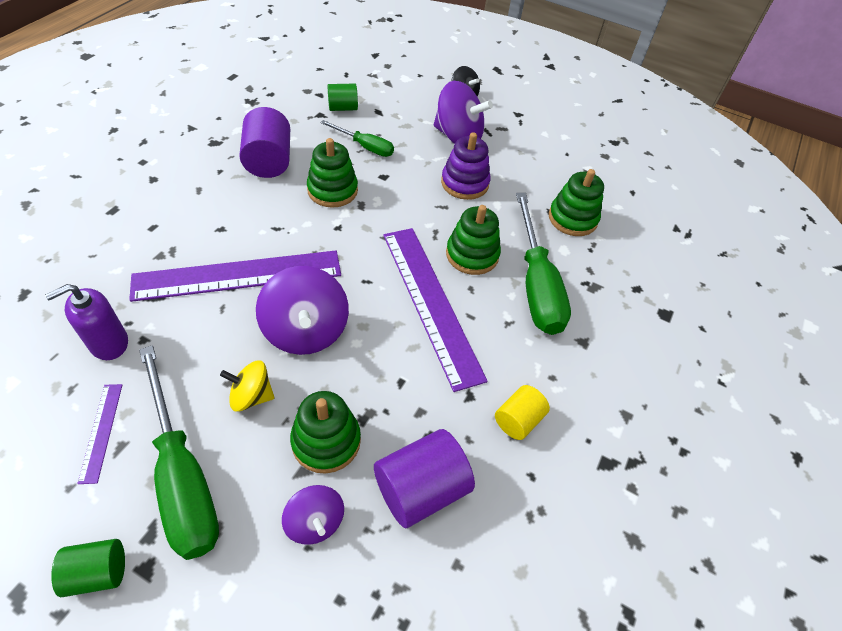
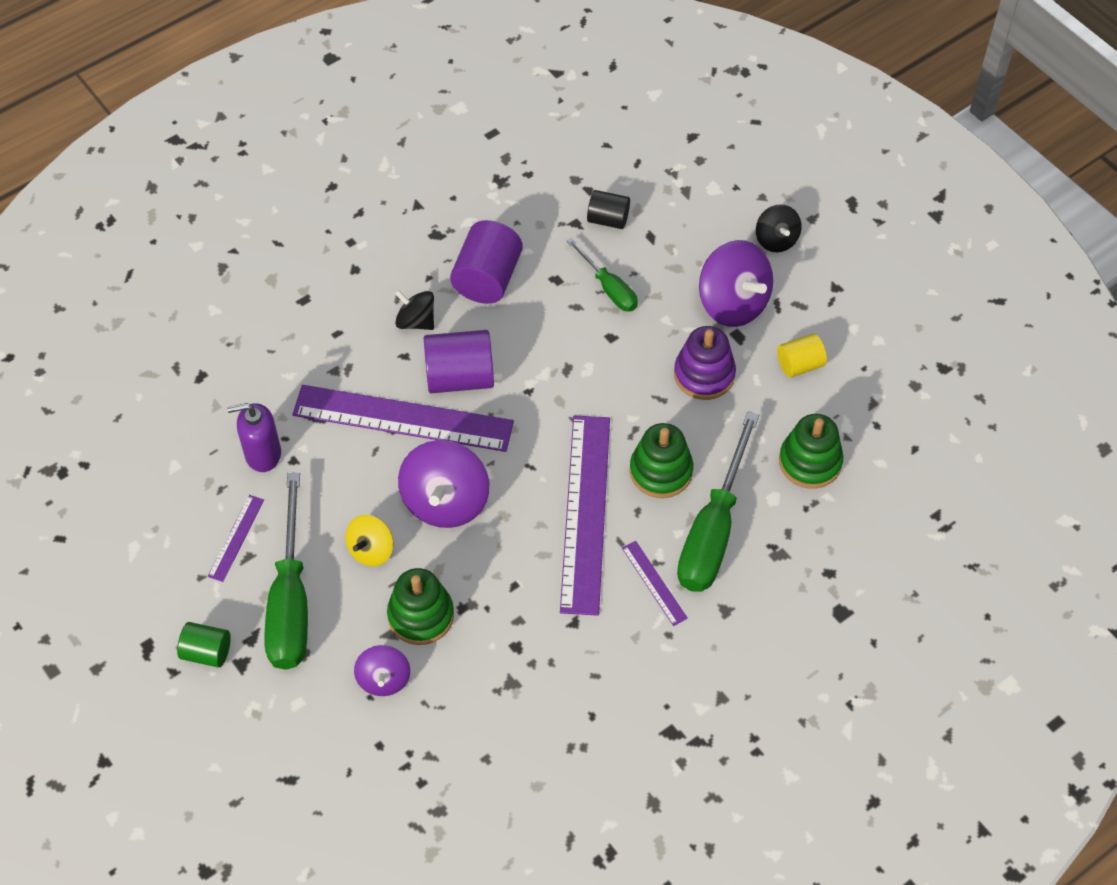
camera: 30 degrees right, 5 degrees up
yellow spinning top [220,360,274,412] -> yellow spinning top turned 90 degrees counterclockwise [346,515,393,567]
green stacking toy [307,138,358,208] -> none
green cylinder [327,83,358,111] -> black cylinder [587,190,630,229]
purple cylinder [374,429,475,529] -> purple cylinder moved to [424,330,494,393]
yellow cylinder [495,385,550,440] -> yellow cylinder moved to [777,333,827,378]
none -> black spinning top [395,289,434,330]
none -> purple ruler [622,541,688,626]

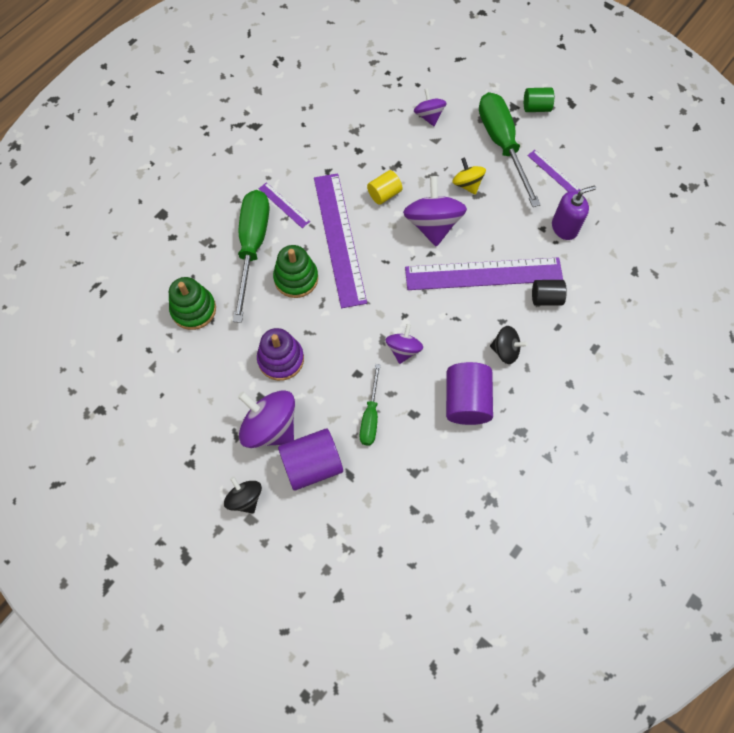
camera: 165 degrees right, 10 degrees up
purple ruler [208,495,264,582] -> purple ruler turned 45 degrees counterclockwise [527,150,580,192]
yellow spinning top [346,515,393,567] -> yellow spinning top turned 45 degrees counterclockwise [452,157,486,195]
green stacking toy [387,568,454,645] -> none
purple cylinder [424,330,494,393] -> purple cylinder moved to [278,428,343,491]
green screwdriver [566,237,638,312] -> green screwdriver turned 120 degrees counterclockwise [360,364,381,445]
black cylinder [587,190,630,229] -> black cylinder moved to [532,280,567,306]
yellow cylinder [777,333,827,378] -> yellow cylinder moved to [367,170,402,205]
none -> purple spinning top [386,324,423,364]

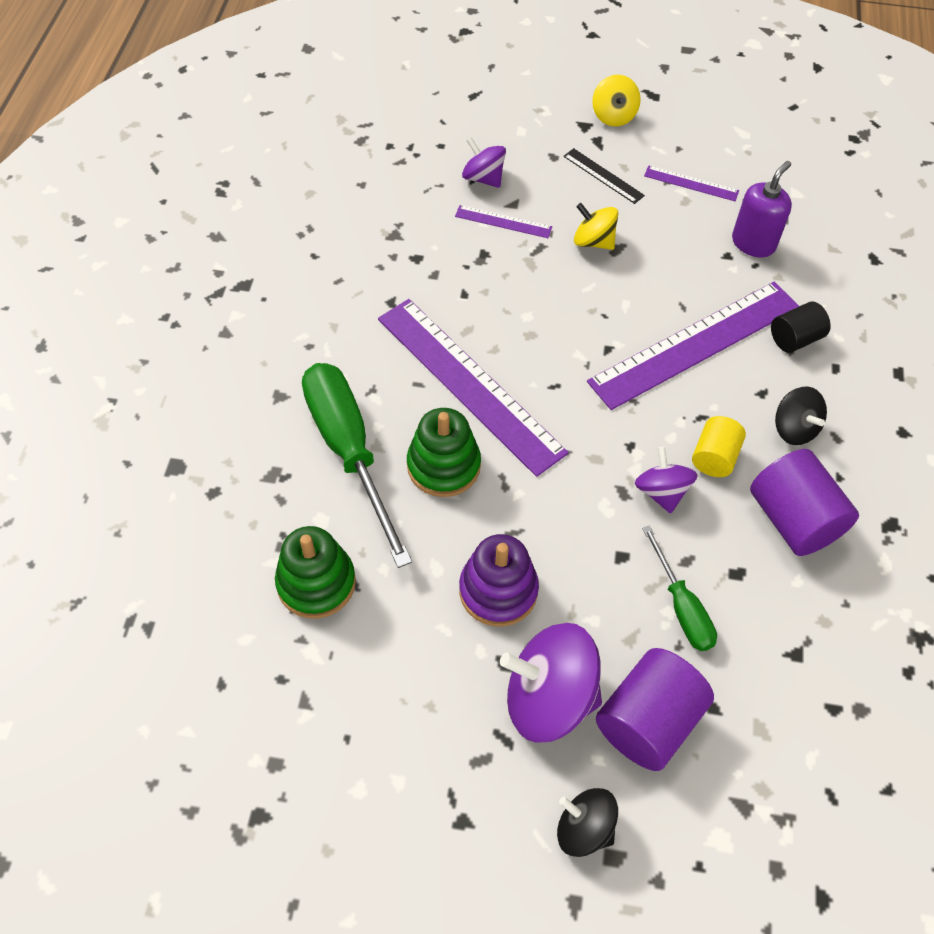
camera: 30 degrees left, 10 degrees down
purple ruler [259,182,310,228] -> purple ruler moved to [455,205,552,238]
yellow cylinder [367,170,402,205] -> yellow cylinder moved to [692,416,746,477]
purple spinning top [403,176,467,247] -> none
green screwdriver [479,92,541,207] -> black ruler [563,148,645,204]
black spinning top [490,326,528,364] -> black spinning top turned 75 degrees clockwise [775,386,827,445]
green cylinder [524,87,554,112] -> yellow spinning top [592,75,641,126]

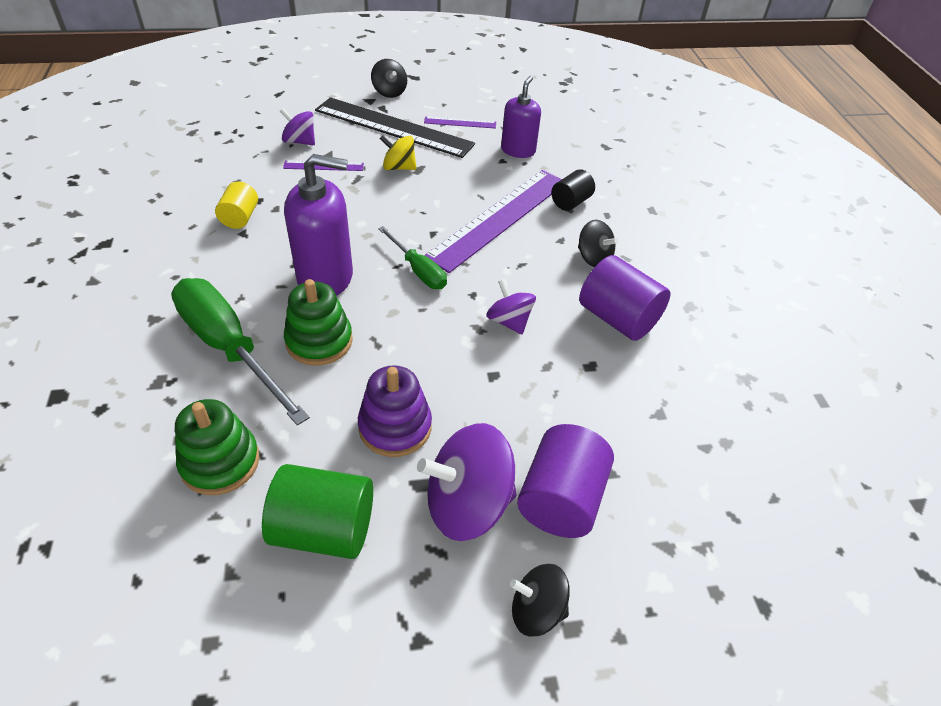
camera: 20 degrees left, 10 degrees down
purple ruler [378,299,569,477] -> purple soap dispenser [284,154,353,296]
black ruler [563,148,645,204] -> black ruler [315,97,475,158], size x2.31
yellow spinning top [592,75,641,126] -> black spinning top [371,59,407,98]
green screwdriver [642,525,717,651] -> green screwdriver moved to [378,226,447,289]
yellow cylinder [692,416,746,477] -> yellow cylinder moved to [215,182,258,229]
none -> green cylinder [262,464,373,559]

